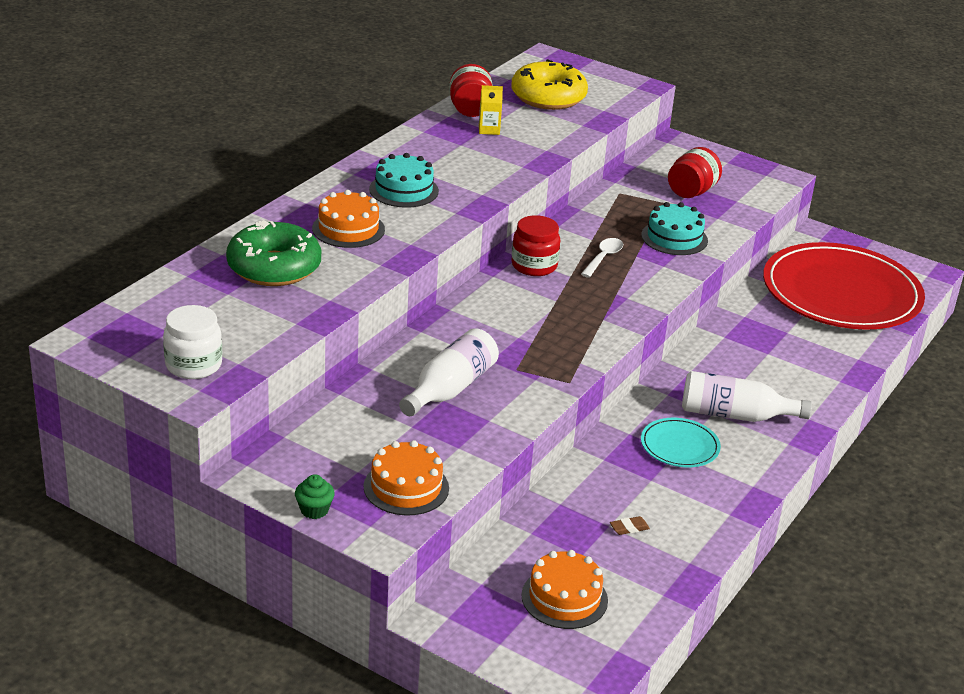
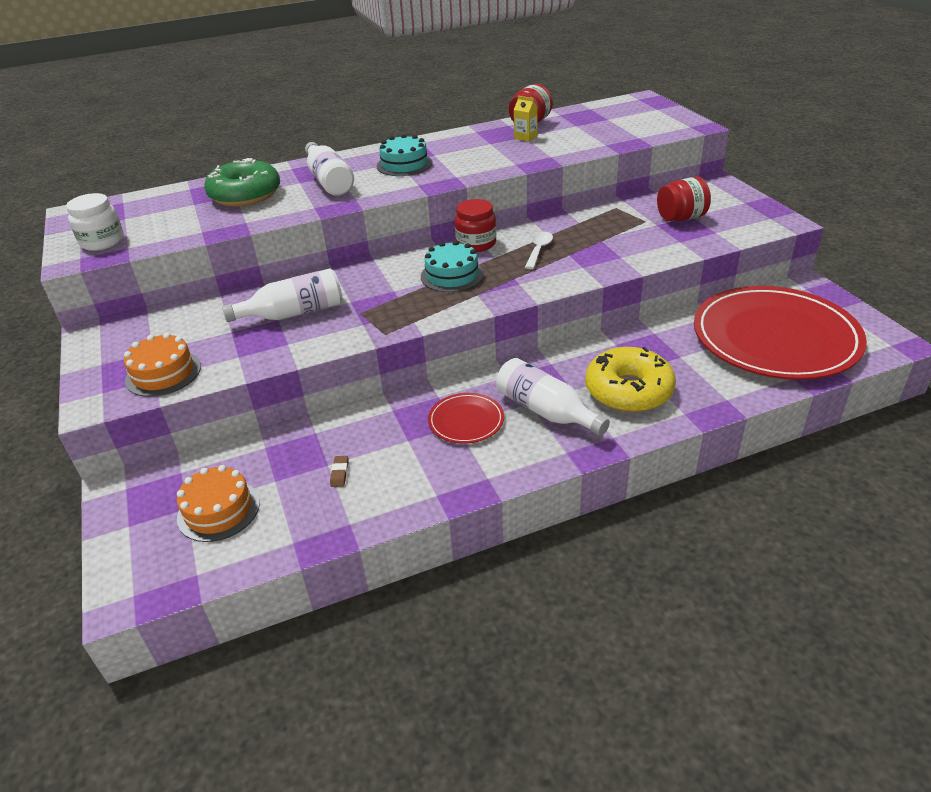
camera: 40 degrees right, 5 degrees up
green cupcake [295,474,335,519] -> none
orange cake [312,190,385,248] -> white bottle [305,142,354,196]
yellow donut [511,59,588,110] -> yellow donut moved to [585,347,676,412]
white spoon [581,238,623,278] -> white spoon turned 45 degrees counterclockwise [525,232,553,269]
brown eraser [610,516,650,535] -> brown eraser turned 75 degrees clockwise [330,456,349,487]
turquoise cake [641,202,708,255] -> turquoise cake moved to [421,241,484,292]
turquoise plate [641,418,721,467] -> red plate [428,393,504,444]

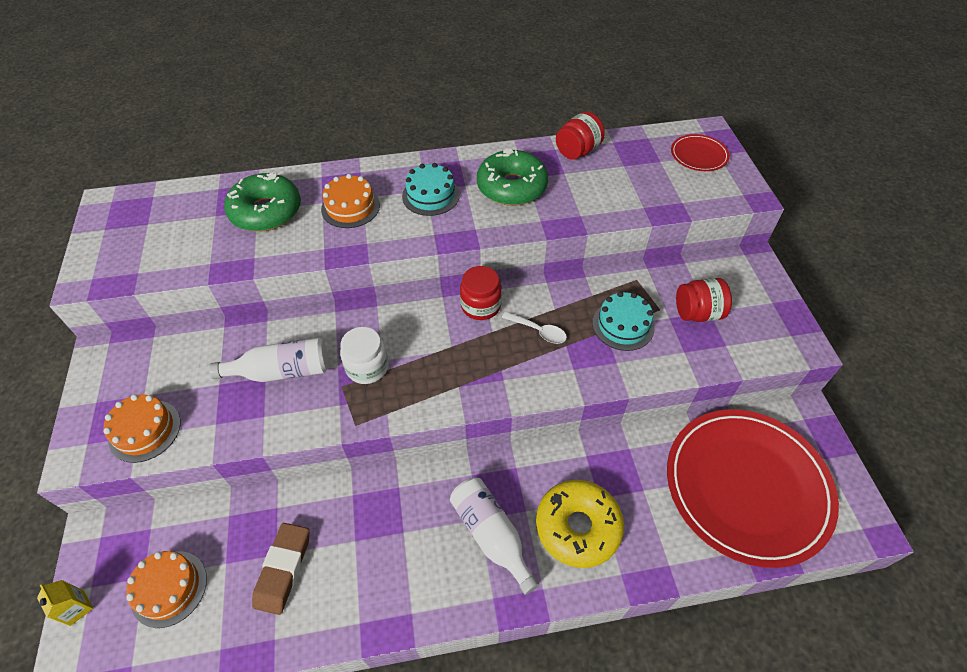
camera: 10 degrees right, 15 degrees up
white jar [66,193,124,251] -> white jar moved to [340,327,389,384]
white bottle [305,142,354,196] -> orange cake [321,174,380,228]
brown eraser [330,456,349,487] -> brown eraser [252,523,310,615], size x2.37
turquoise cake [421,241,484,292] -> turquoise cake moved to [592,292,655,351]
red plate [428,393,504,444] -> red plate moved to [671,134,730,171]
yellow carton [514,96,538,142] -> yellow carton moved to [37,580,93,626]
white spoon [525,232,553,269] -> white spoon turned 90 degrees clockwise [502,312,567,344]
none -> green donut [477,148,548,206]

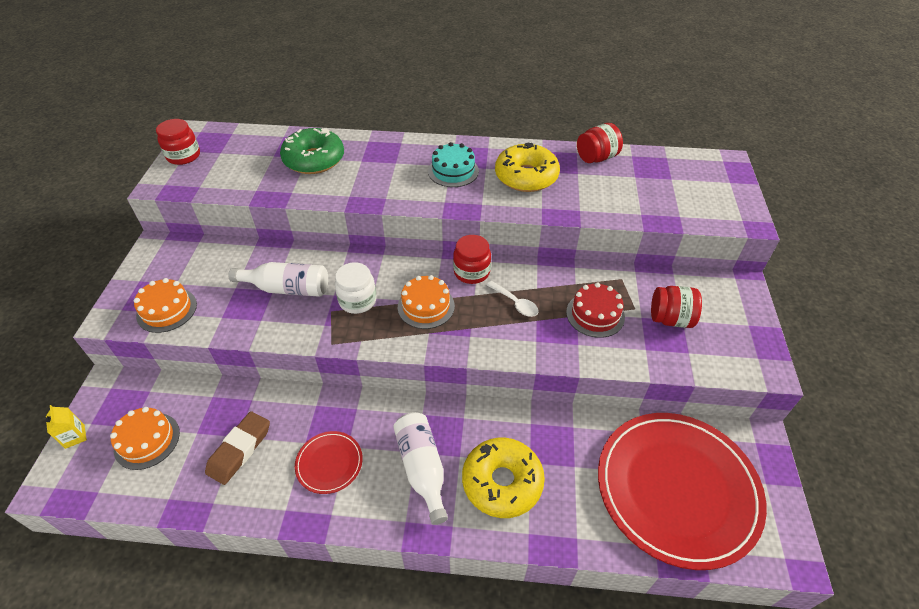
camera: 15 degrees right, 5 degrees down
orange cake [321,174,380,228] -> orange cake moved to [398,275,455,329]
green donut [477,148,548,206] -> yellow donut [495,142,560,192]
turquoise cake [592,292,655,351] -> red cake [566,282,625,338]
red plate [671,134,730,171] -> red plate moved to [295,431,363,494]
none -> red jar [156,119,200,165]

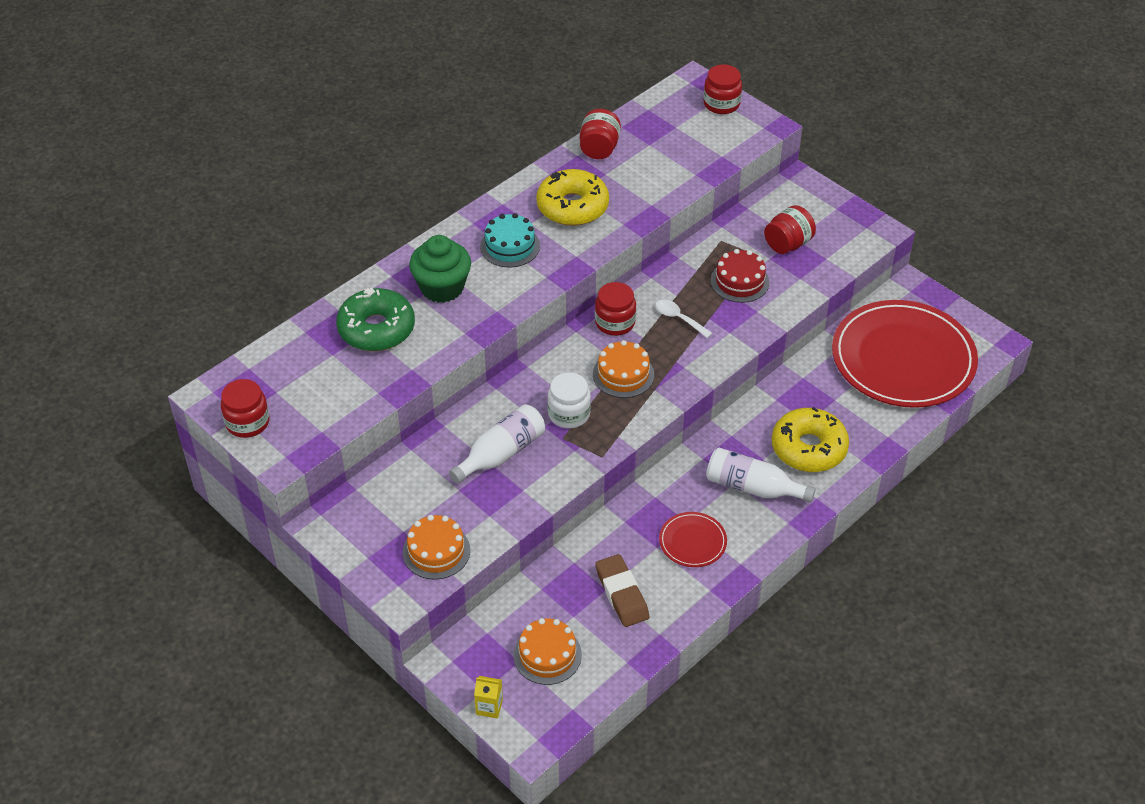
camera: 50 degrees left, 0 degrees up
white spoon [487,281,539,317] -> white spoon turned 135 degrees counterclockwise [655,299,713,338]
none -> green cupcake [409,235,471,303]
none -> red jar [704,64,742,114]

